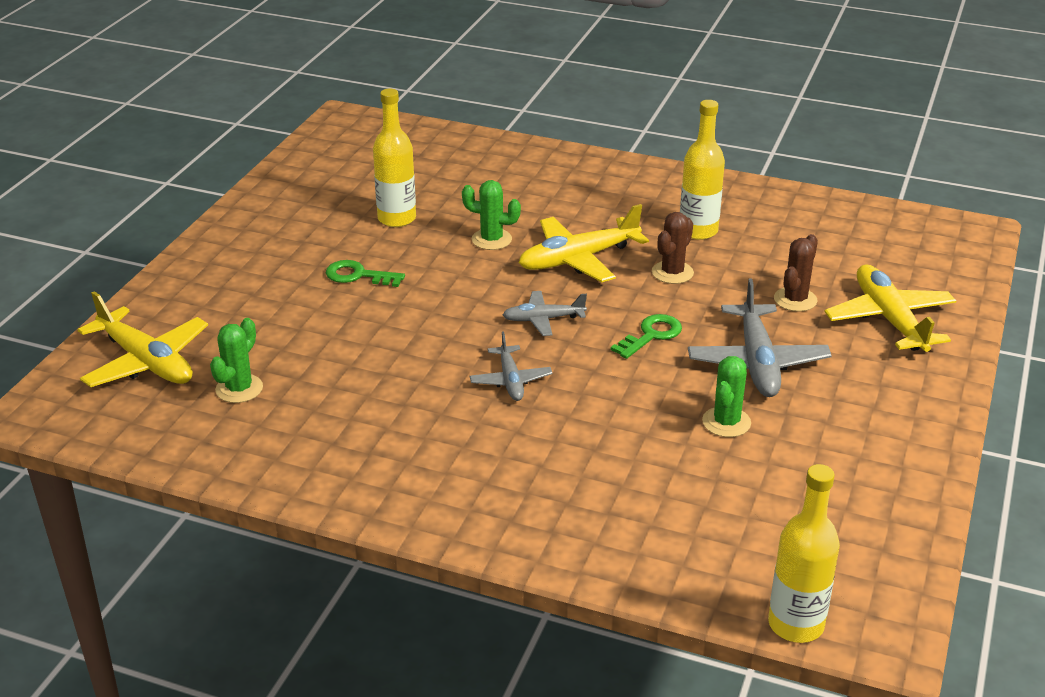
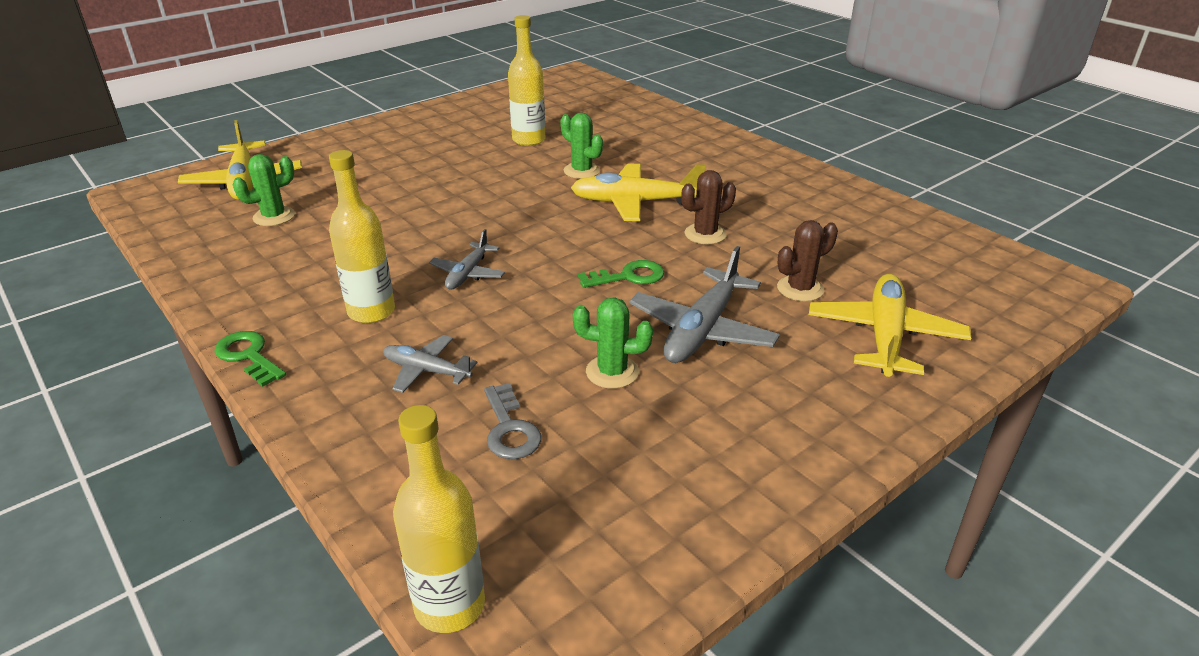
camera: 30 degrees right, 0 degrees up
green key [326,260,405,287] -> green key moved to [214,331,286,387]
grey plane [503,291,587,336] -> grey plane moved to [383,335,477,393]
yellow bottle [680,100,725,240] -> yellow bottle moved to [329,150,395,323]
green cactus [702,356,751,437] -> green cactus turned 45 degrees clockwise [573,297,653,389]
none -> grey key [484,383,541,459]

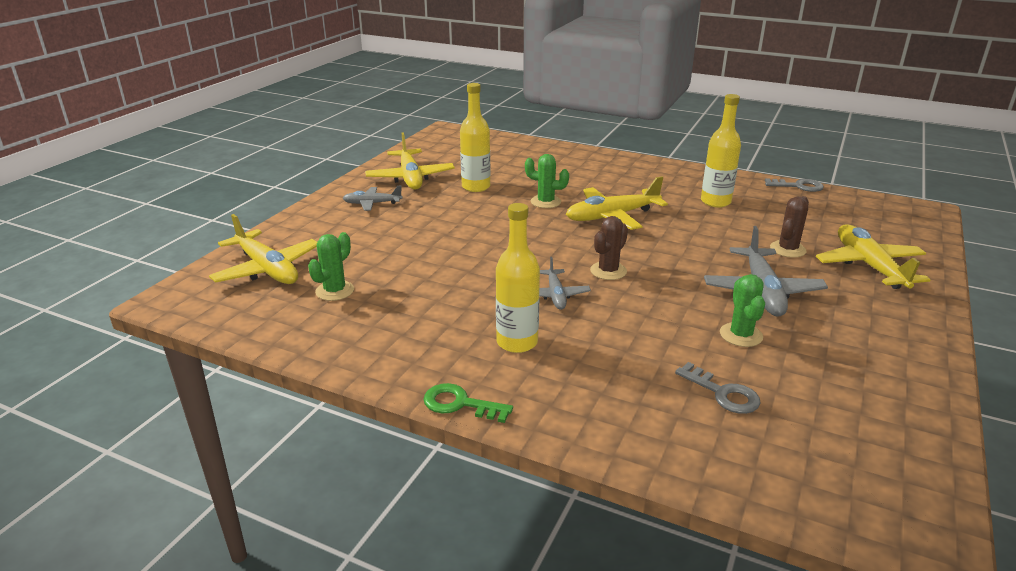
camera: 25 degrees left, 5 degrees down
grey plane [383,335,477,393] -> grey plane moved to [343,186,403,211]
yellow bottle [393,405,485,633] -> yellow bottle moved to [701,94,741,207]
green cactus [573,297,653,389] -> green cactus turned 75 degrees counterclockwise [720,274,765,347]
green key [578,260,664,288] -> none
brown cactus [681,170,736,244] -> brown cactus moved to [590,216,628,280]
none -> yellow plane [365,132,455,190]
none -> grey key [765,178,824,192]

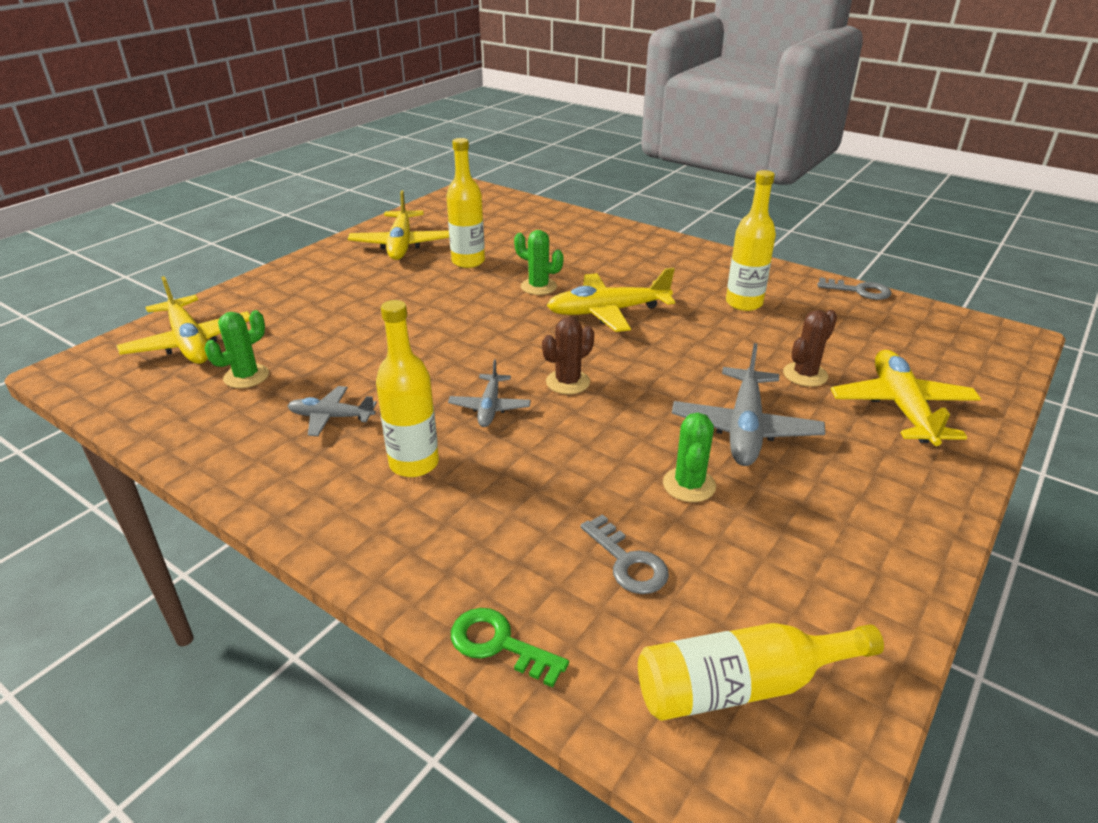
camera: 10 degrees right, 5 degrees up
grey plane [343,186,403,211] -> grey plane moved to [287,386,377,436]
green key [423,383,513,423] -> green key moved to [451,608,569,687]
none -> yellow bottle [638,623,884,721]

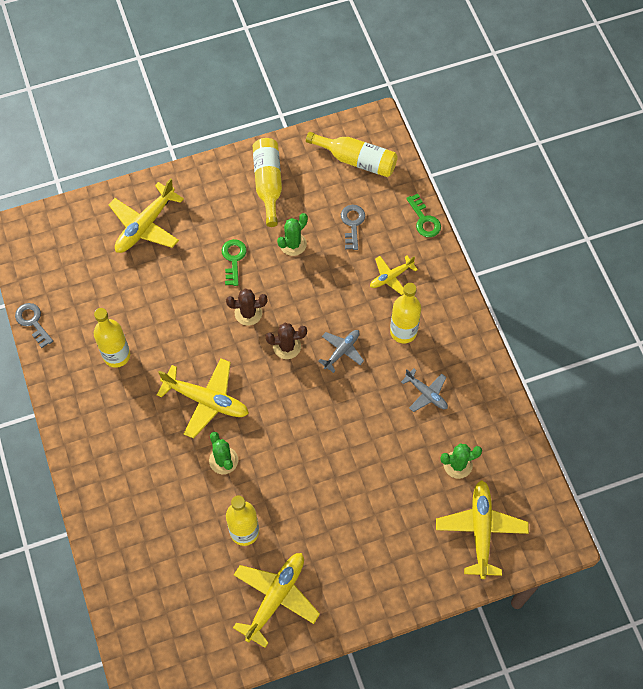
camera: 145 degrees left, 30 degrees up
grey plane [672,343,825,466] -> green key [222,239,247,286]
brown cactus [783,310,837,387] -> brown cactus moved to [226,289,268,326]
none -> yellow bottle [253,138,282,227]
none -> yellow plane [370,256,418,295]

